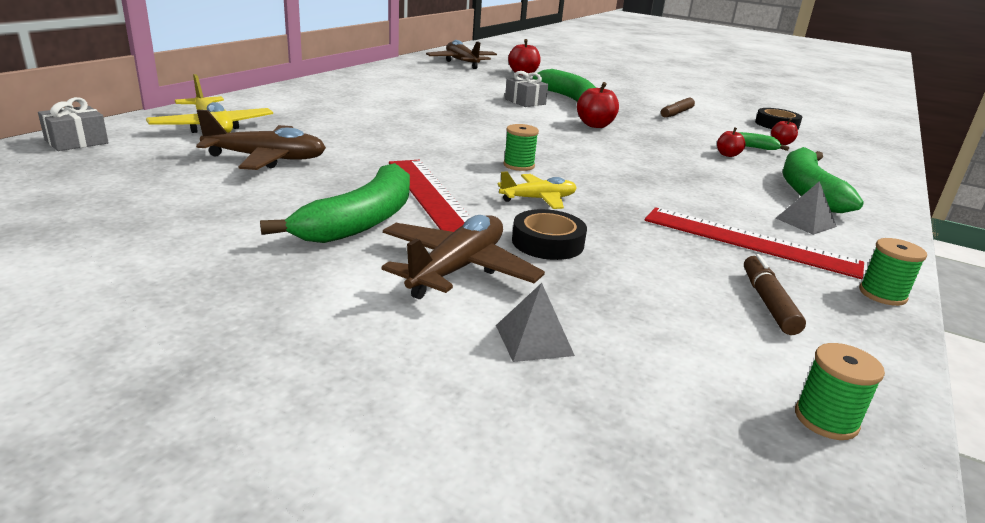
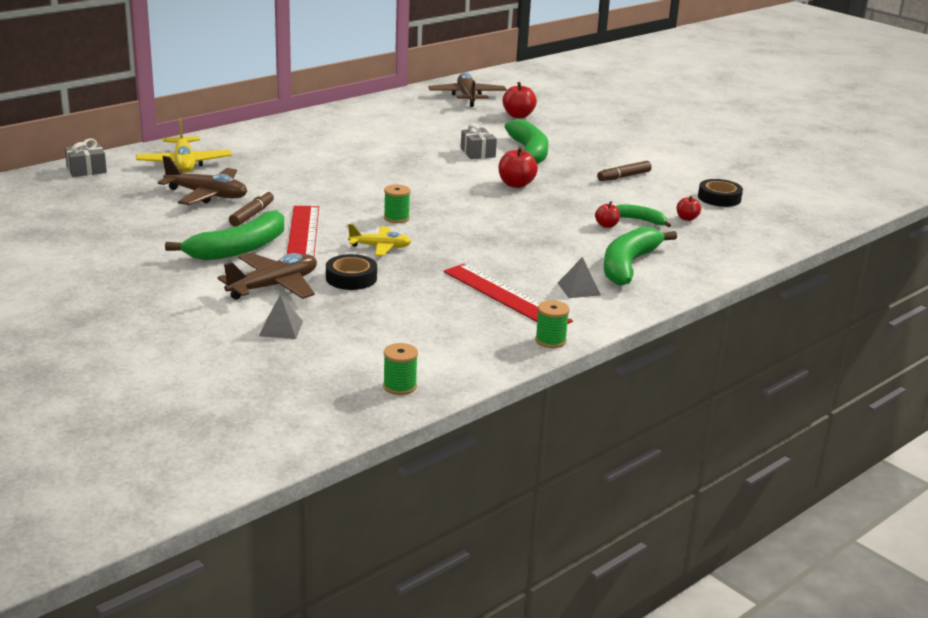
camera: 20 degrees right, 0 degrees up
brown marker [744,254,806,335] -> brown marker moved to [229,190,274,227]

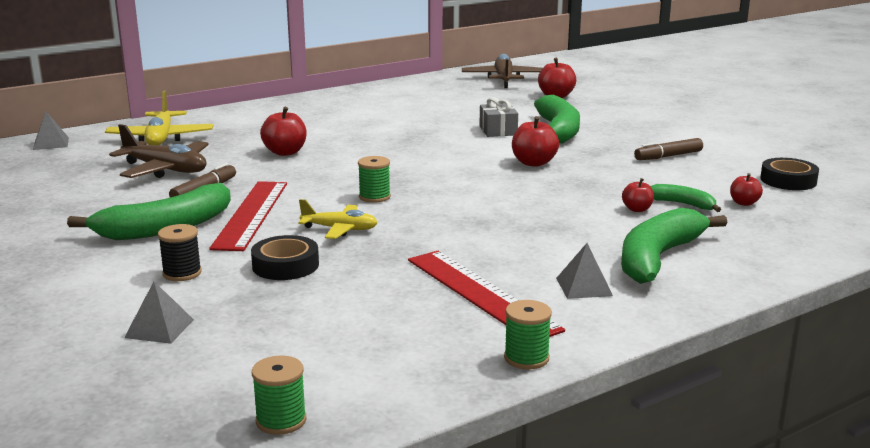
camera: 10 degrees right, 5 degrees down
grey gift [65,138,107,177] -> grey pyramid [33,112,69,150]
brown plane [217,253,317,300] -> black spool [158,224,202,281]
none -> red apple [260,107,306,156]

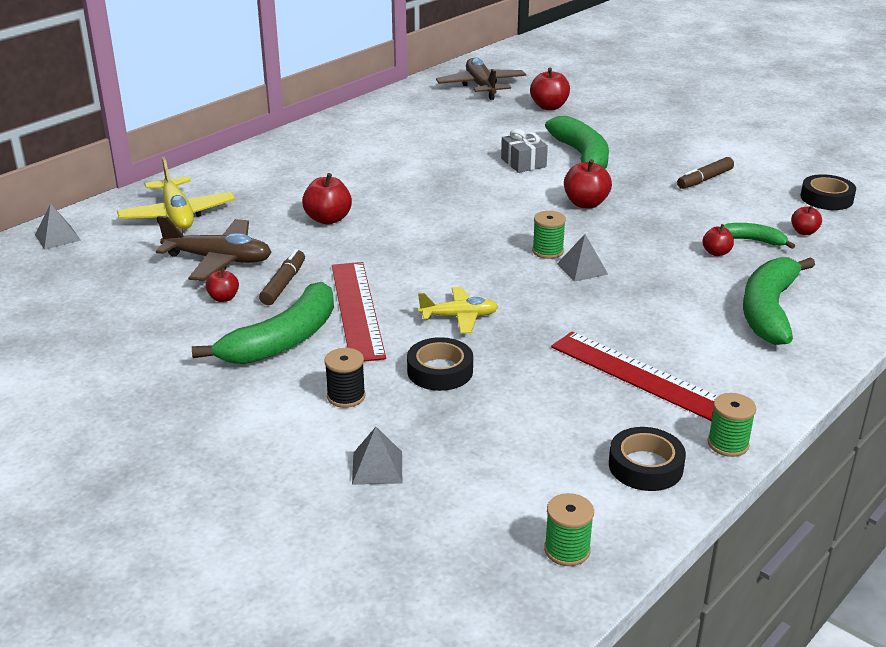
camera: 15 degrees left, 10 degrees up
green spool [358,156,391,203] -> green spool moved to [532,211,566,259]
grey pyramid [556,243,613,299] -> grey pyramid moved to [557,234,608,282]
none -> red apple [206,268,239,302]
none -> black tape [609,427,686,491]

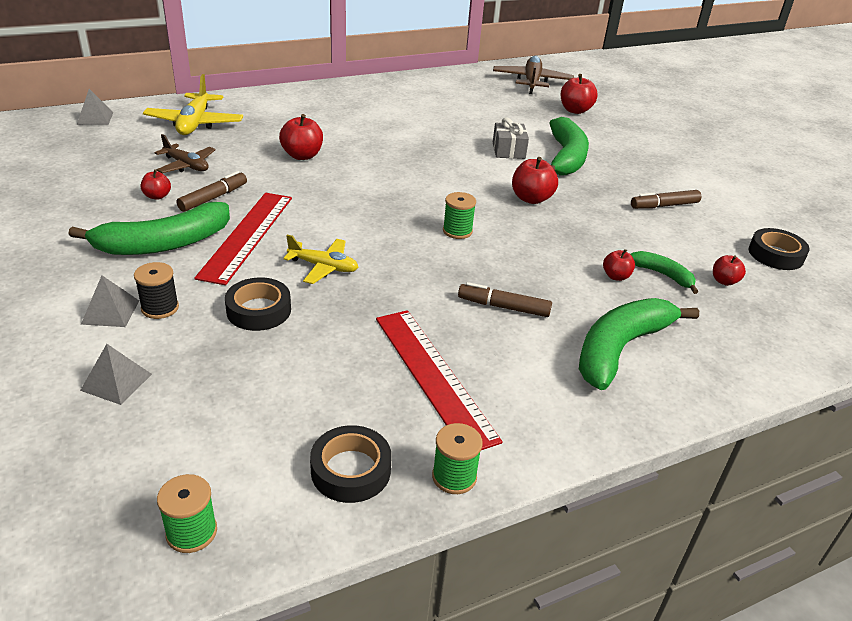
camera: 20 degrees right, 5 degrees up
brown plane [156,216,272,281] -> brown plane [155,134,216,173], size x0.64
grey pyramid [557,234,608,282] -> grey pyramid moved to [81,275,139,327]
none -> brown marker [458,282,552,317]

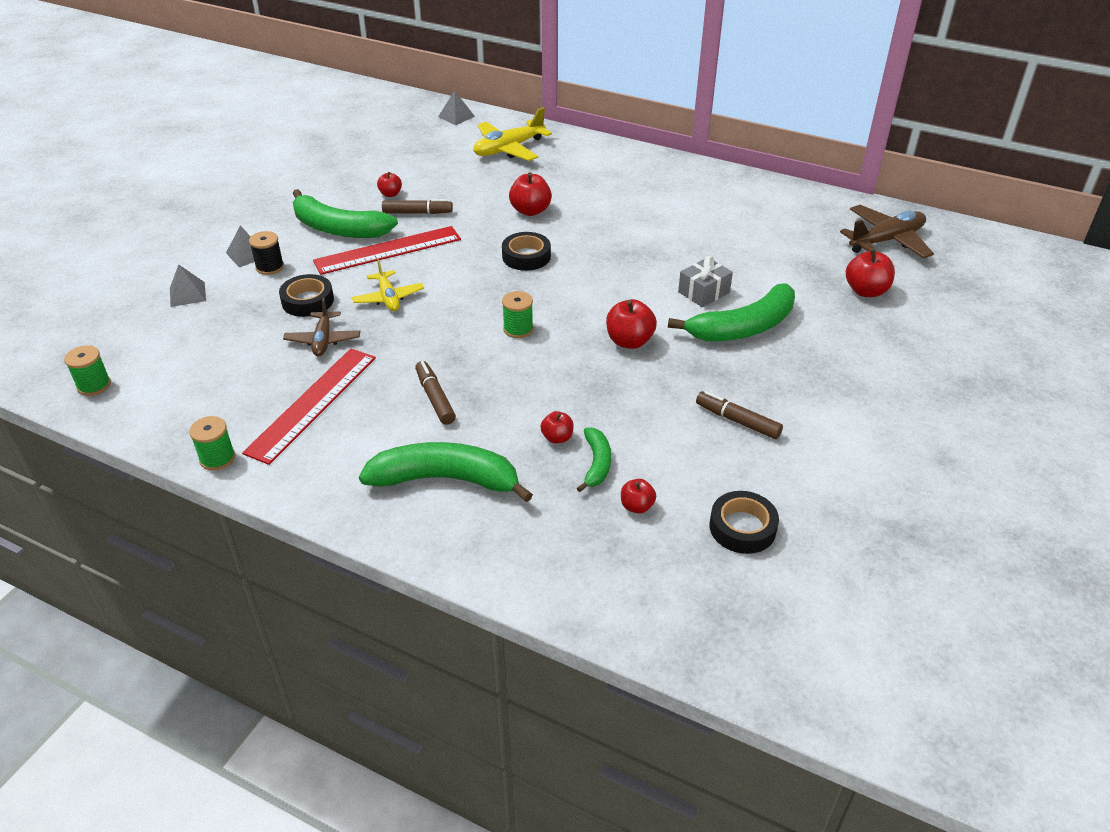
camera: 55 degrees right, 5 degrees up
brown plane [155,134,216,173] -> brown plane moved to [283,298,360,356]
black tape [310,425,392,503] -> black tape moved to [502,232,551,271]

